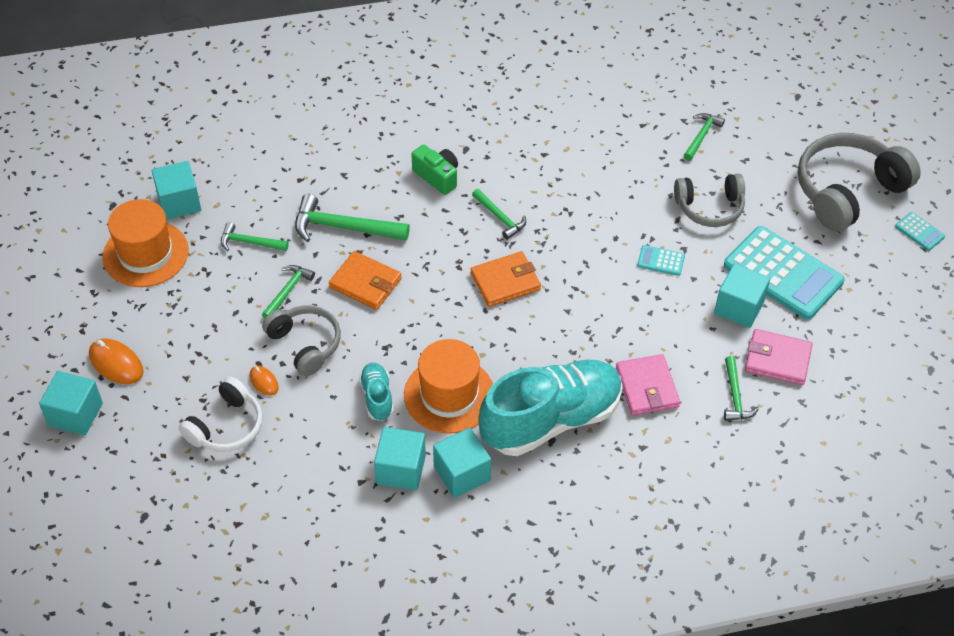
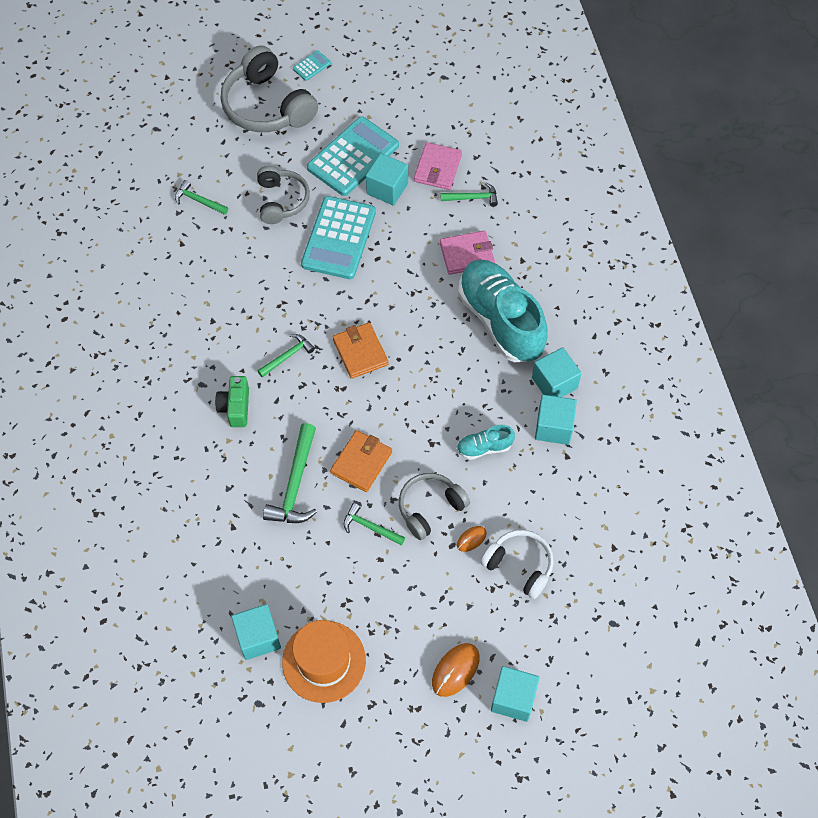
camera: 90 degrees left, 10 degrees up
green hammer [221,222,289,251] -> none
orange hat [404,339,493,434] -> none
green camera [412,145,458,195] -> green camera turned 45 degrees counterclockwise [215,376,249,427]
turquoise calculator [637,245,685,276] -> turquoise calculator [301,196,376,279], size x2.37

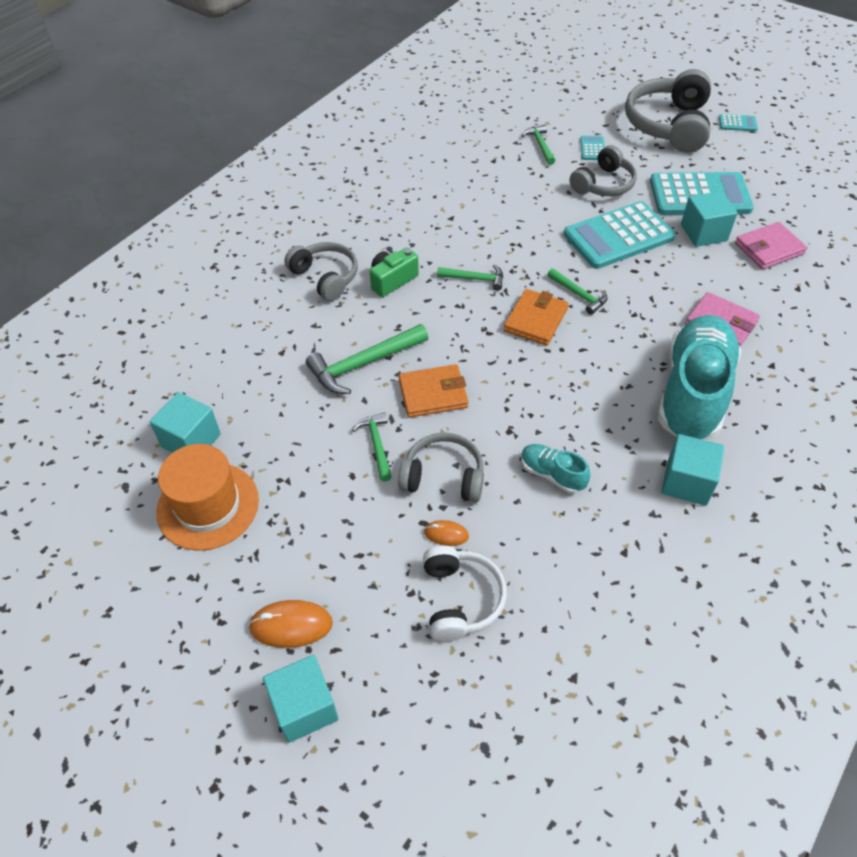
camera: 50 degrees right, 10 degrees down
green hammer [441,182,498,207] -> green hammer moved to [547,268,608,315]
turquoise cube [535,395,577,445] -> none
none -> grey headphones [284,242,358,301]
none -> turquoise calculator [580,136,605,160]

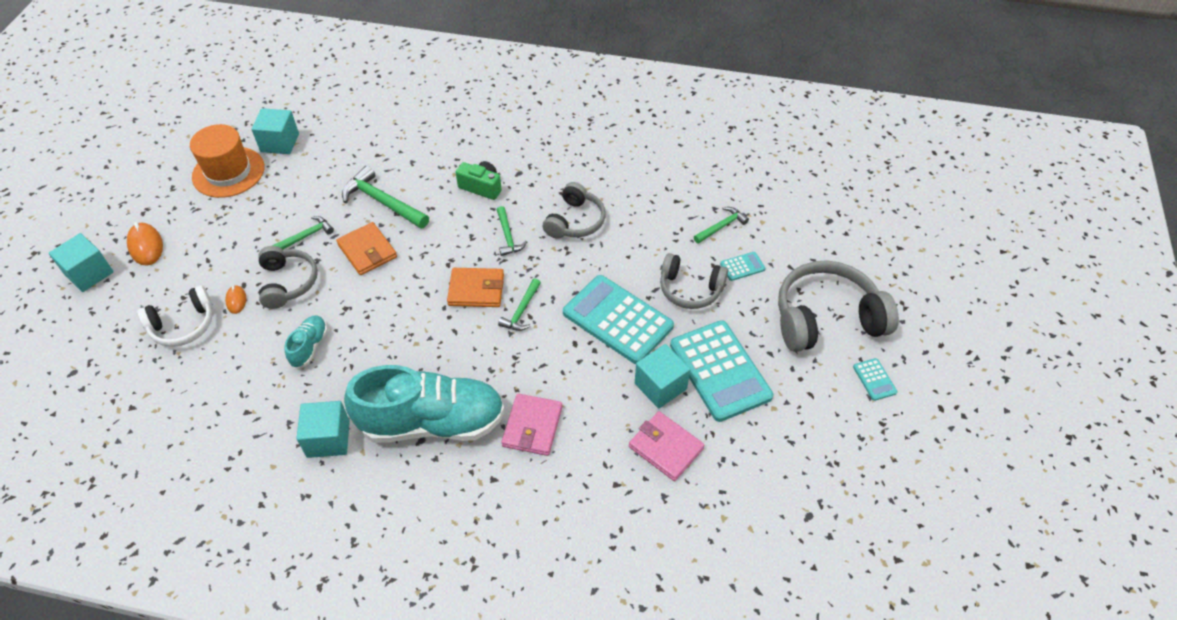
camera: 65 degrees right, 0 degrees up
grey headphones [284,242,358,301] -> grey headphones moved to [543,182,606,239]

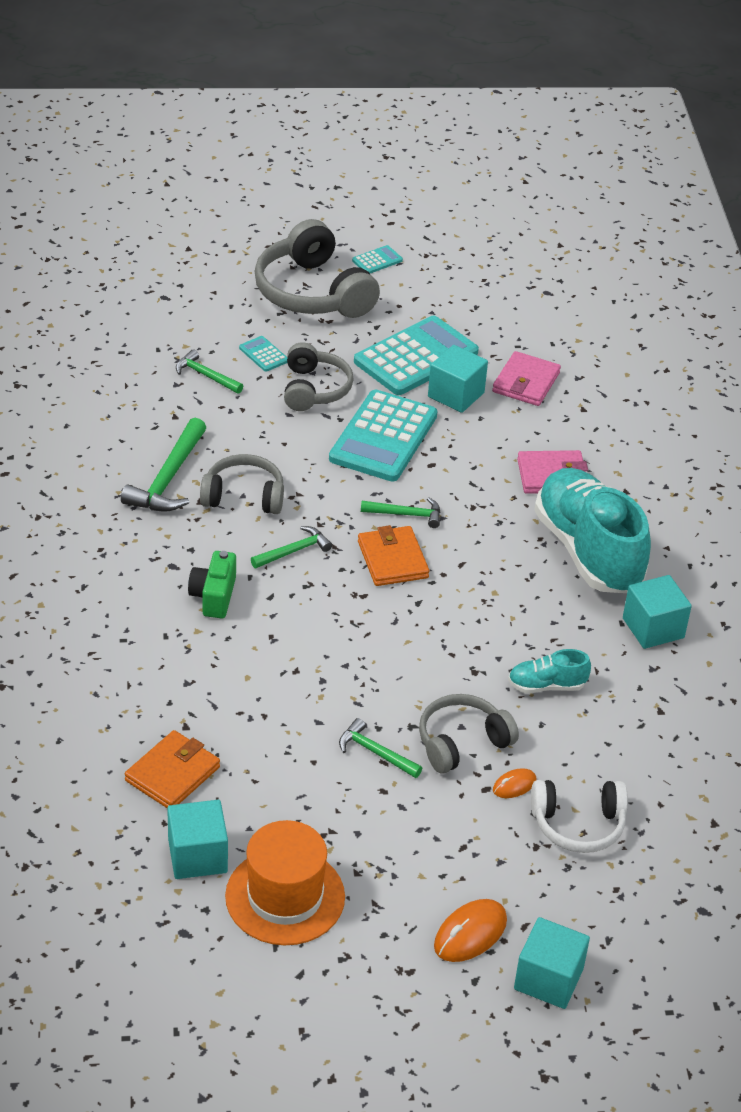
camera: 110 degrees left, 10 degrees down
white headphones [137,285,213,347] -> white headphones turned 135 degrees clockwise [531,780,628,853]
orange wallet [336,222,397,275] -> orange wallet moved to [125,730,220,808]
green hammer [342,166,429,229] -> green hammer moved to [121,418,206,512]

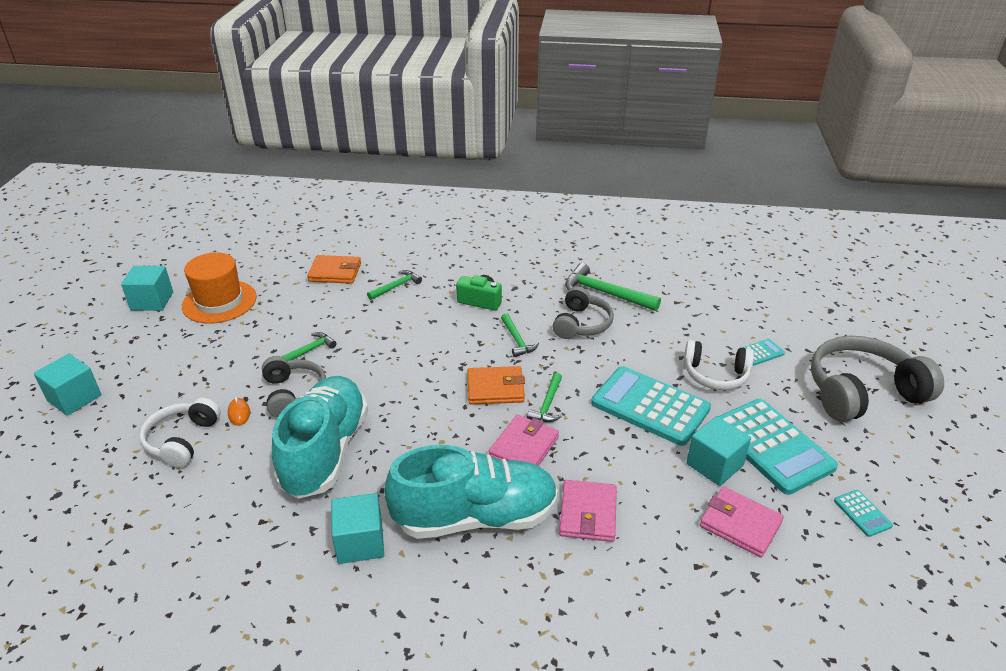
camera: 105 degrees right, 5 degrees down
orange wallet [125,730,220,808] -> orange wallet turned 45 degrees counterclockwise [307,255,361,284]
turquoise cube [167,800,228,879] -> turquoise cube moved to [121,266,173,311]
green hammer [176,350,243,394] -> green hammer moved to [367,270,422,300]
grey headphones [284,342,354,411] -> white headphones [684,340,754,390]
turquoise calculator [352,245,403,273] -> turquoise calculator moved to [834,490,893,537]
orange mouse [434,899,507,962] -> none
turquoise shoe [508,649,591,693] -> turquoise shoe [272,376,368,499], size x2.27
none -> pink wallet [488,415,559,466]

